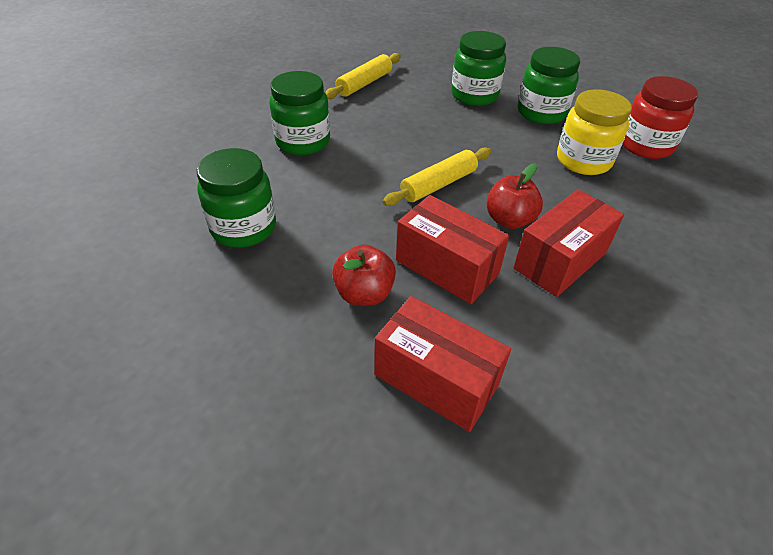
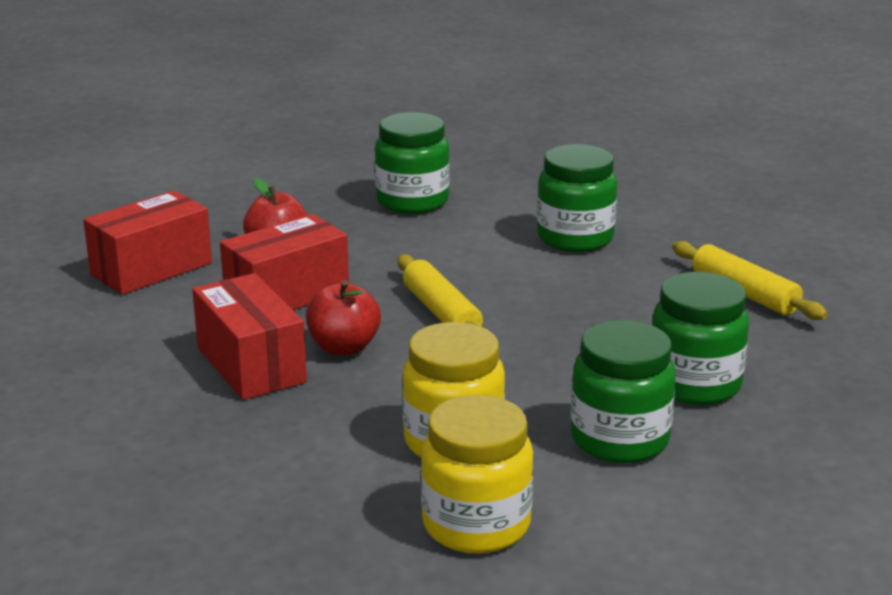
camera: 105 degrees right, 20 degrees down
red jar [622,76,698,159] -> yellow jar [421,395,533,554]

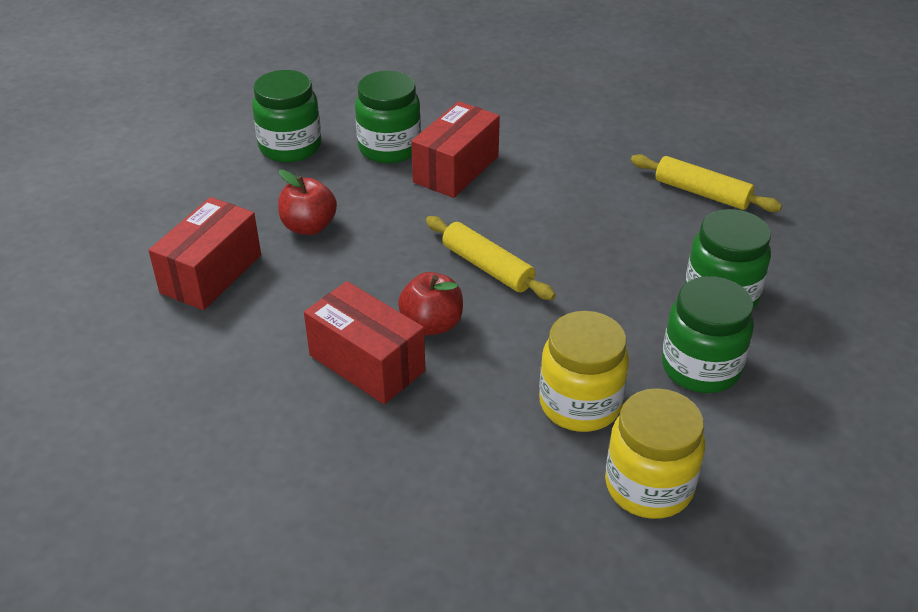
camera: 20 degrees left, 15 degrees up
red box [220,214,349,310] -> red box moved to [411,101,500,198]
green jar [537,144,617,252] -> green jar moved to [252,70,322,163]

